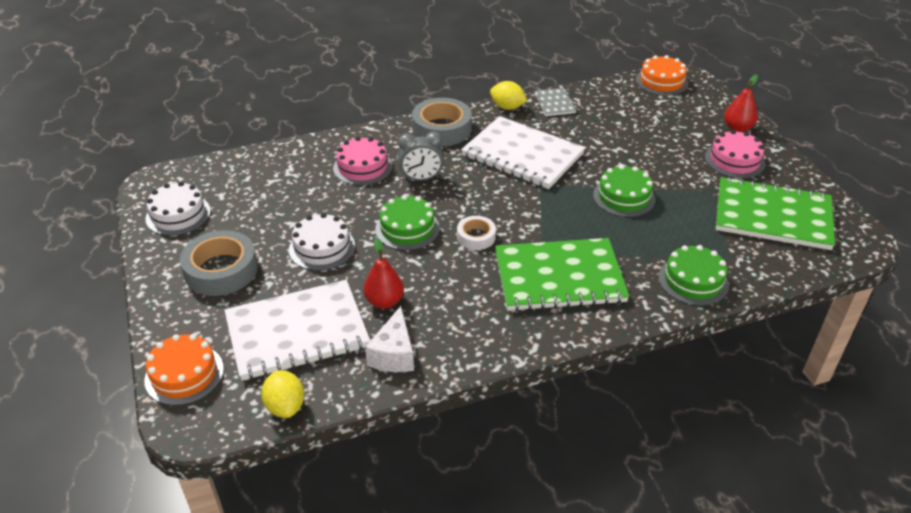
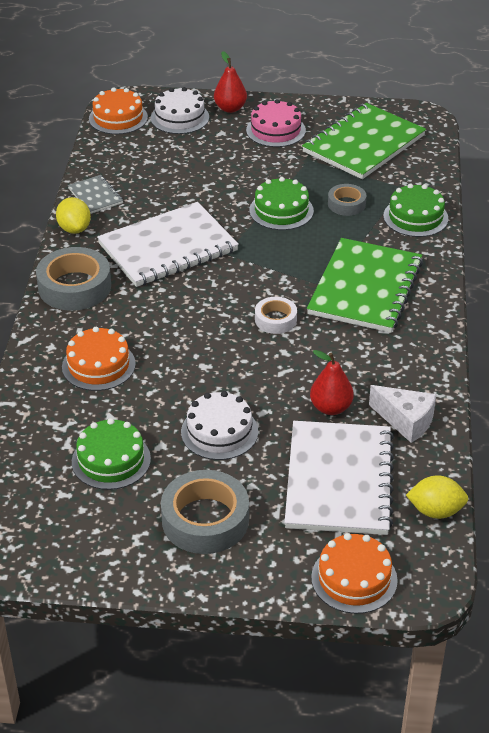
camera: 65 degrees left, 0 degrees up
white cake [145,182,211,236] -> white cake moved to [151,87,209,134]
pink cake [333,137,392,185] -> orange cake [62,327,136,391]
green cake [375,195,440,250] -> green cake moved to [72,418,151,490]
grey clock [398,132,444,181] -> none
yellow lemon [490,81,527,110] -> yellow lemon turned 75 degrees counterclockwise [56,197,91,234]
grey notebook [535,88,576,116] -> grey notebook turned 45 degrees clockwise [68,175,123,214]
none -> grey tape [328,184,366,216]

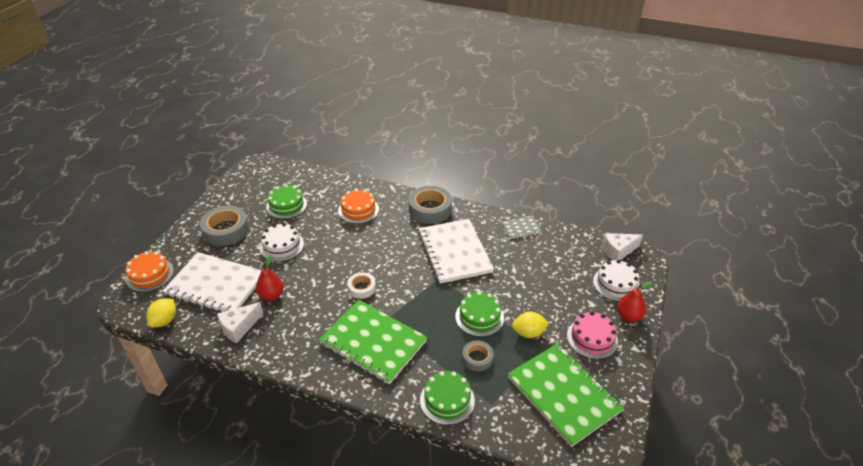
camera: 105 degrees right, 0 degrees up
yellow lemon [56,197,91,234] -> yellow lemon moved to [512,312,549,338]
orange cake [89,87,148,134] -> white cheese [602,233,643,260]

